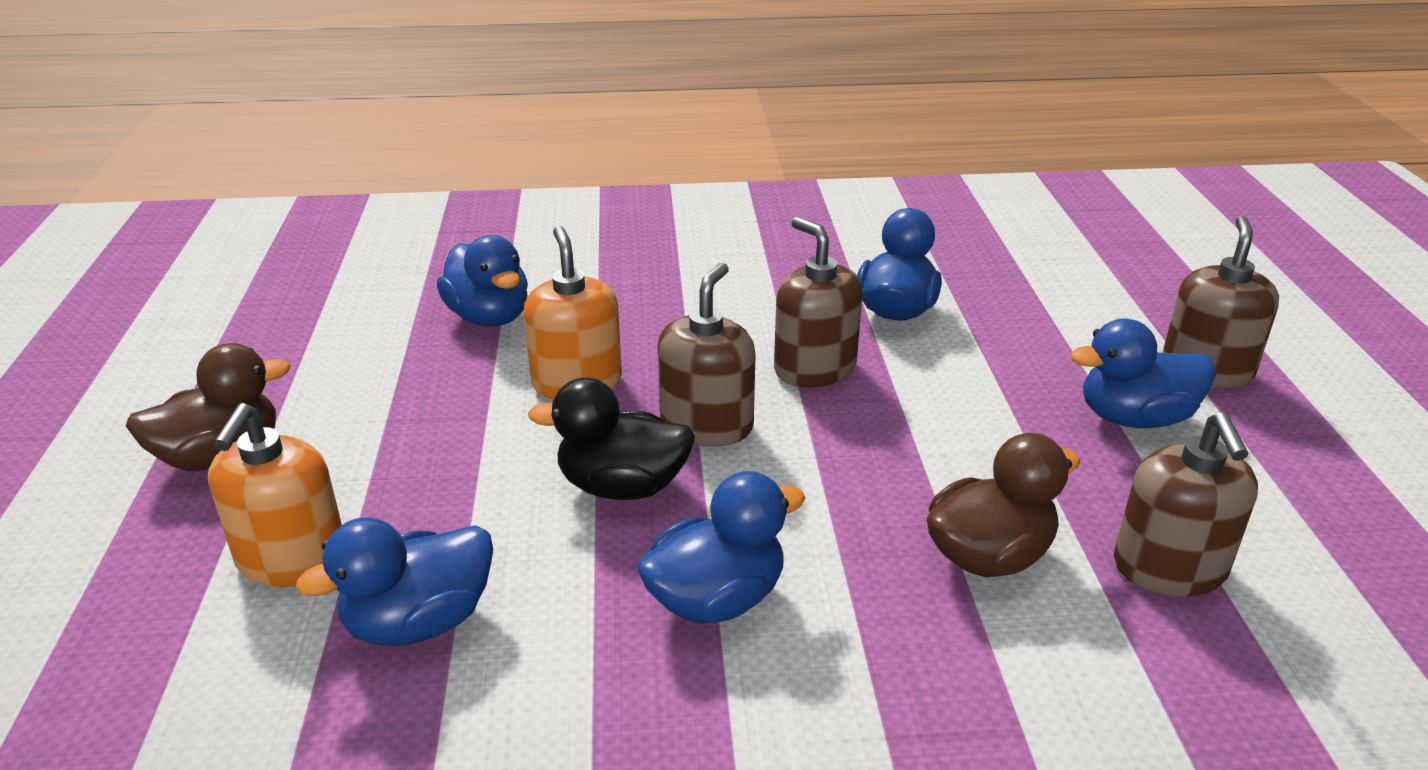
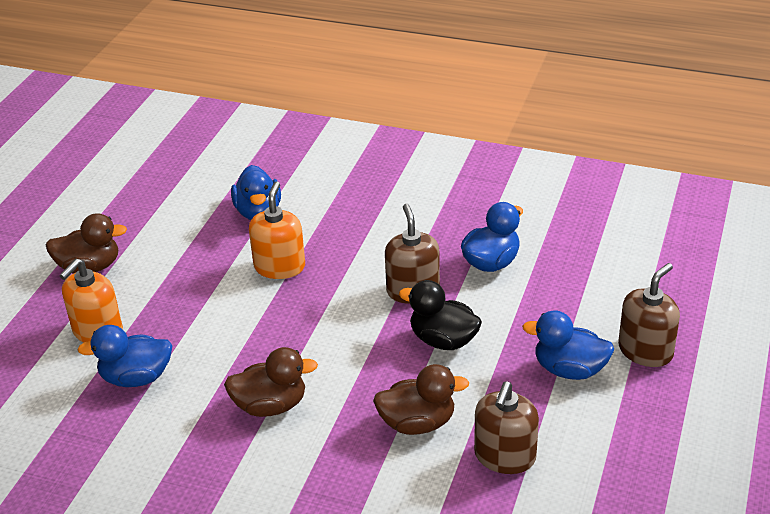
camera: 25 degrees right, 5 degrees up
black duck [528,377,695,500] -> black duck moved to [399,280,482,350]
blue duck [637,471,805,624] -> brown duck [224,347,318,417]
brown soap dispenser [658,263,756,447] -> none

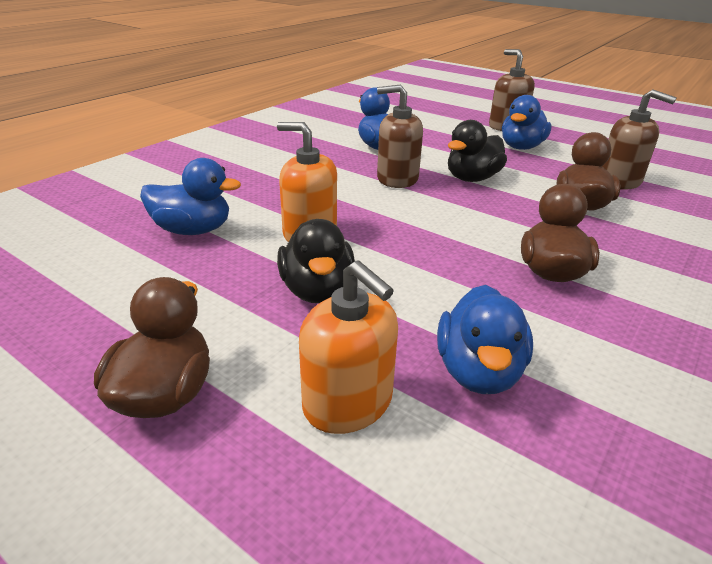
camera: 75 degrees left, 5 degrees down
none -> black duck [277,219,355,303]

